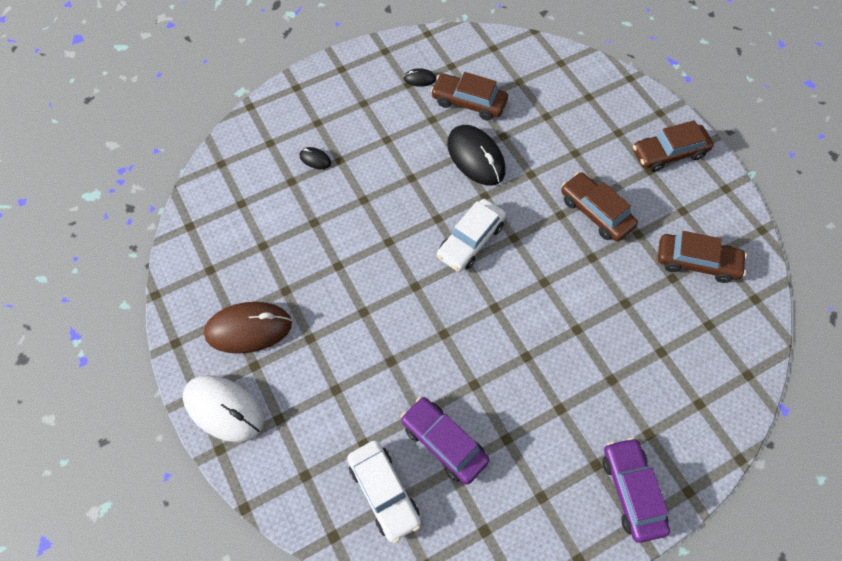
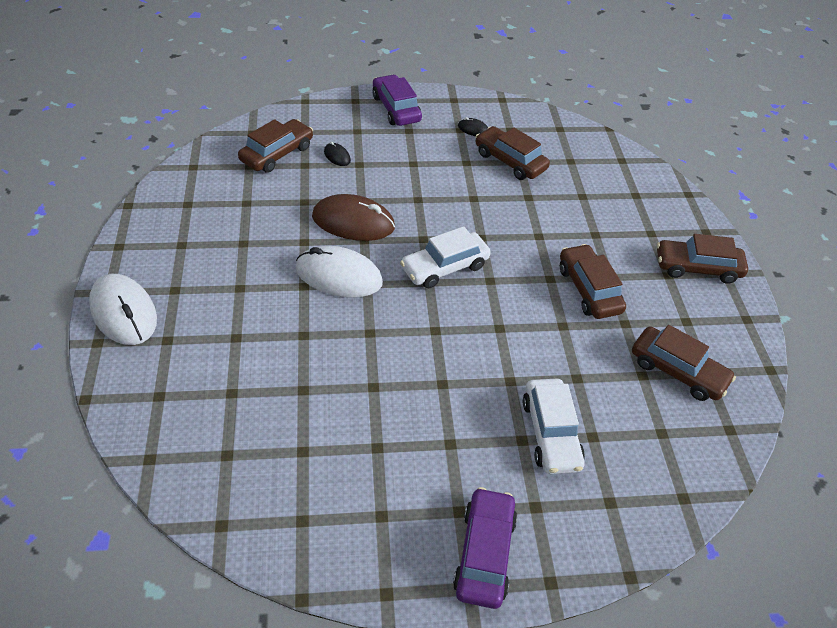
camera: 20 degrees right, 15 degrees down
brown mouse [204,302,292,354] -> brown mouse moved to [312,194,395,241]
white car [347,440,421,543] -> white car moved to [523,379,585,474]
purple car [401,397,489,485] -> purple car moved to [372,74,422,126]
black mouse [447,125,505,186] -> none
none -> brown car [238,119,313,173]
none -> white mouse [296,246,383,298]

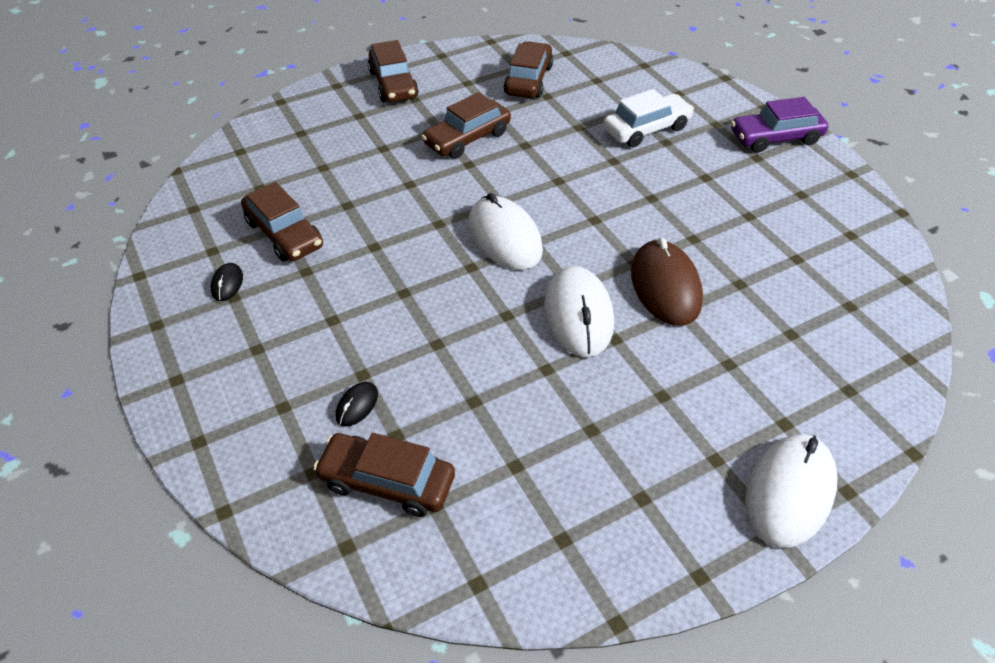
camera: 110 degrees left, 0 degrees up
brown mouse [312,194,395,241] -> brown mouse moved to [631,238,703,326]
purple car [372,74,422,126] -> none
white car [400,226,491,288] -> white mouse [468,193,543,270]
brown car [475,126,550,180] -> brown car turned 60 degrees counterclockwise [241,182,323,262]

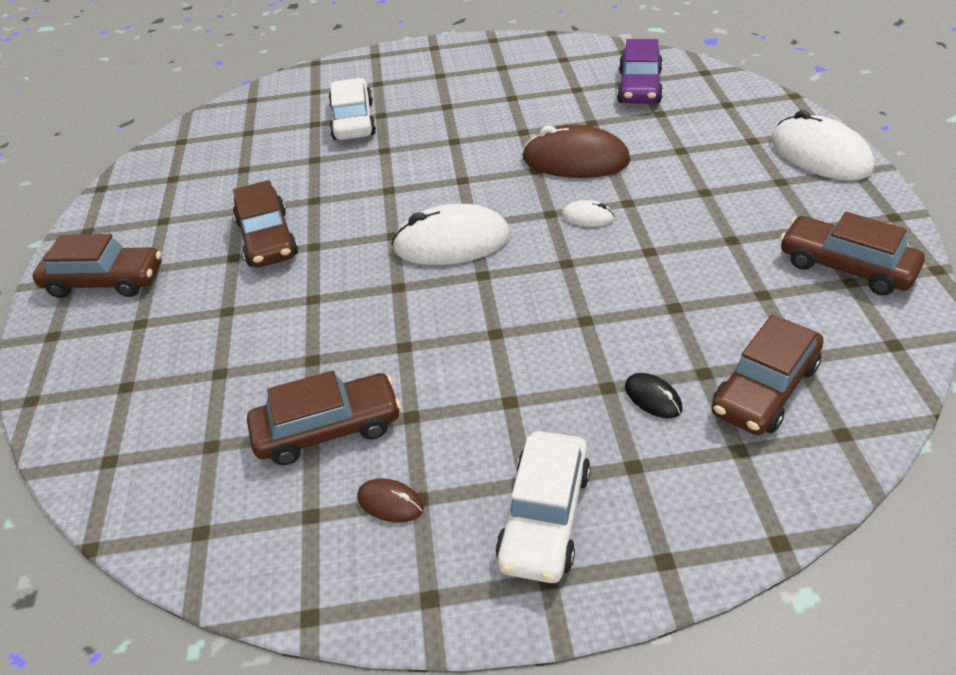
camera: 65 degrees left, 5 degrees down
black mouse [210,263,243,301] -> brown mouse [357,478,424,523]
brown car [503,41,553,98] -> brown car moved to [780,212,925,295]
white mouse [544,266,614,357] -> white mouse [562,200,615,227], size x0.45
purple car [731,97,829,153] -> purple car moved to [617,39,663,104]
none -> white car [495,431,591,583]

